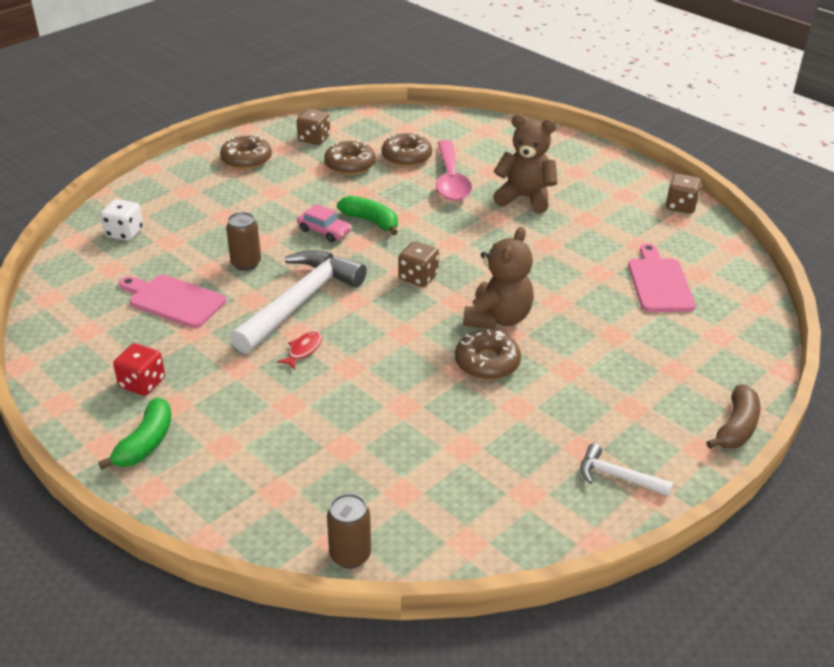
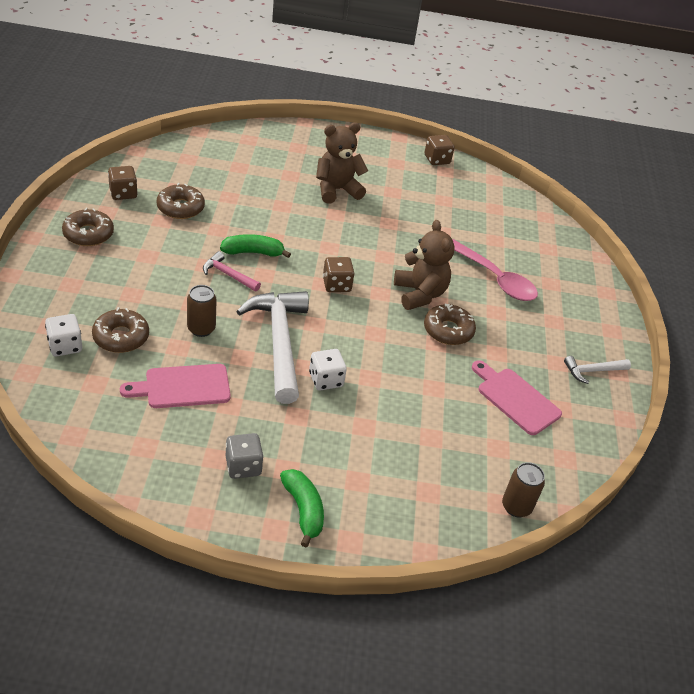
camera: 45 degrees left, 5 degrees up
red dice [113,343,165,396] -> grey dice [226,433,263,479]
red fish [277,331,322,369] -> white dice [309,349,347,390]
pink car [297,204,352,242] -> pink hammer [203,251,261,292]
brown donut [382,133,432,167] -> brown donut moved to [92,307,149,353]
pink spoon [436,140,472,201] -> pink spoon moved to [452,239,538,301]
pink cutting board [628,243,696,312] -> pink cutting board moved to [472,360,562,435]
brown banana [706,385,760,449] -> none

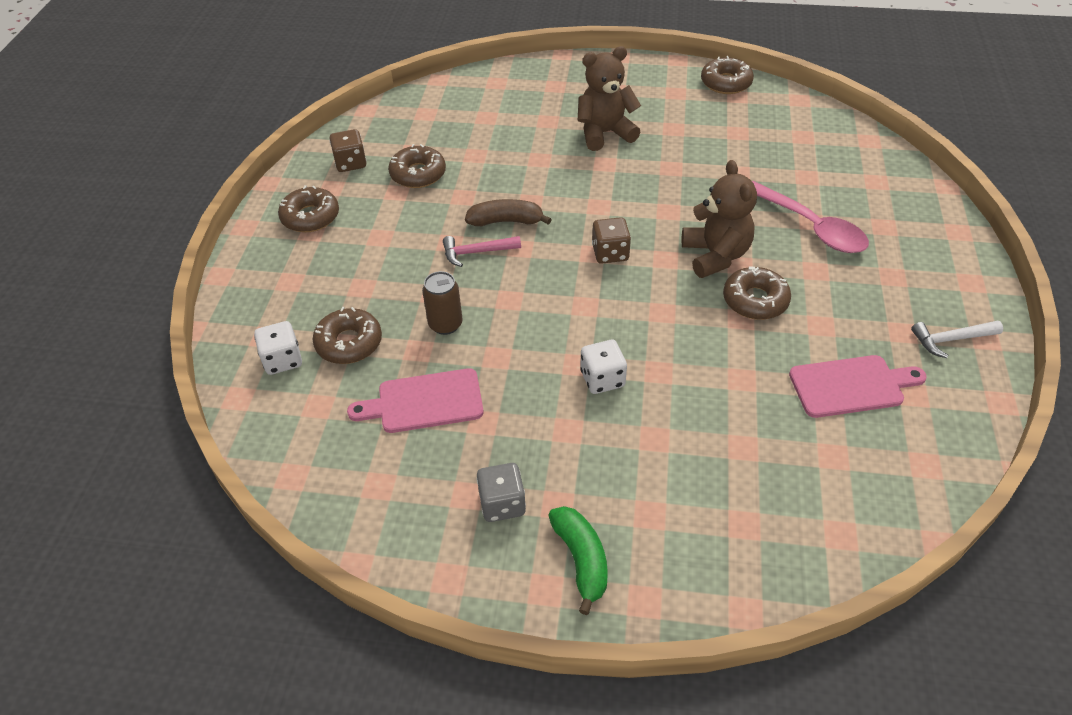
camera: 10 degrees right, 5 degrees up
pink hammer [203,251,261,292] -> pink hammer turned 45 degrees counterclockwise [443,236,521,267]
green banana [220,234,291,258] -> brown banana [465,199,552,226]
white hammer [236,291,309,404] -> none
brown dice [425,135,455,165] -> brown donut [701,56,754,94]
pink cutting board [472,360,562,435] -> pink cutting board turned 120 degrees clockwise [789,355,927,418]
brown can [502,462,545,517] -> none

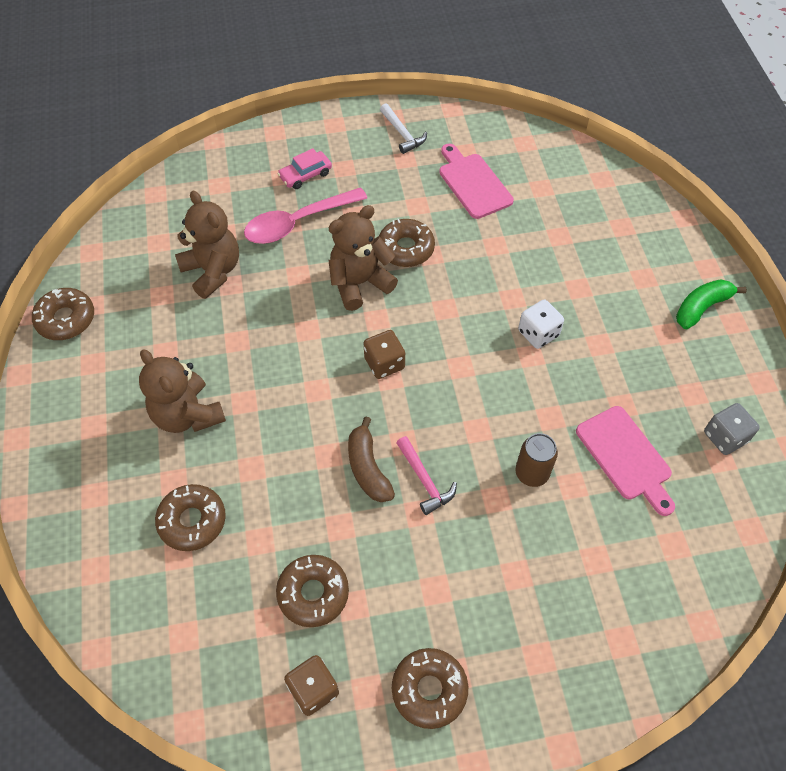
camera: 110 degrees left, 10 degrees up
white dice [254,321,302,375] -> none
brown donut [312,307,382,364] -> brown donut moved to [155,484,226,551]
grey dice [476,463,526,522] -> grey dice moved to [704,403,760,455]
pink spoon [752,181,869,253] -> pink spoon turned 150 degrees counterclockwise [244,187,368,244]
none -> brown teddy bear [175,191,239,299]
none -> pink car [278,148,332,189]

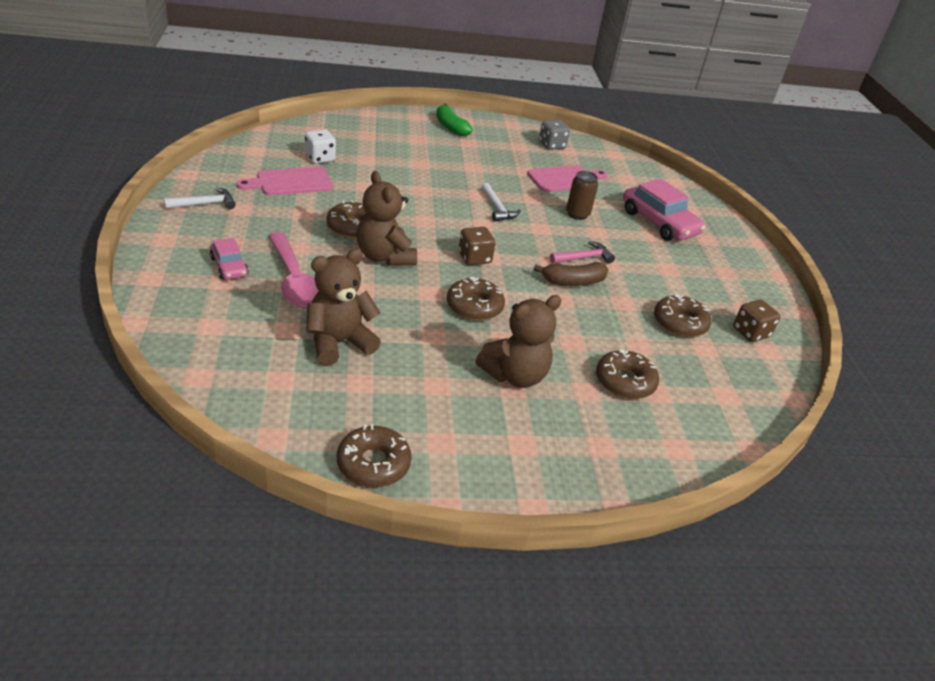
camera: 90 degrees left, 20 degrees down
brown donut [392,648,468,729] -> brown donut moved to [447,277,505,321]
white dice [518,299,564,349] -> white dice moved to [305,129,336,164]
none -> white hammer [481,183,521,222]
none -> pink car [623,179,705,241]

